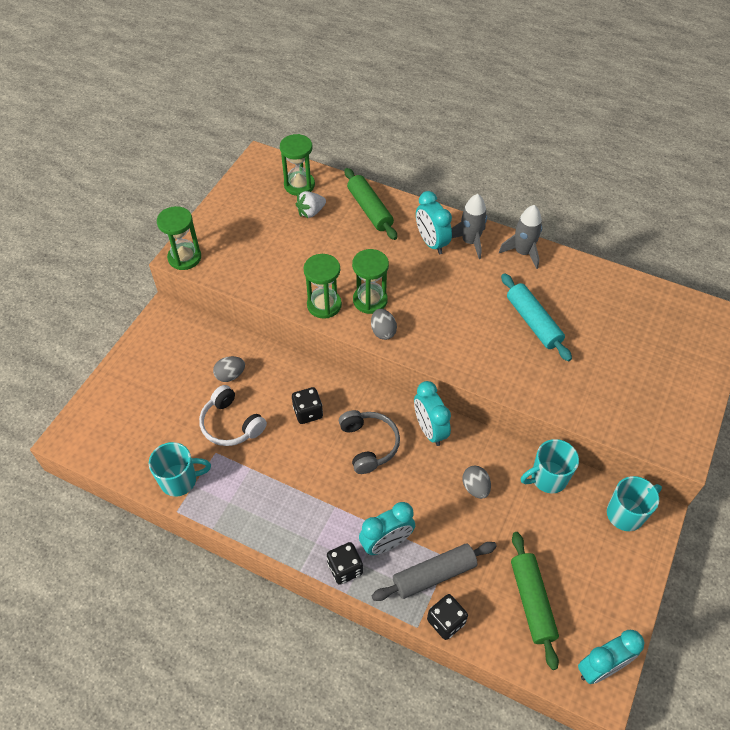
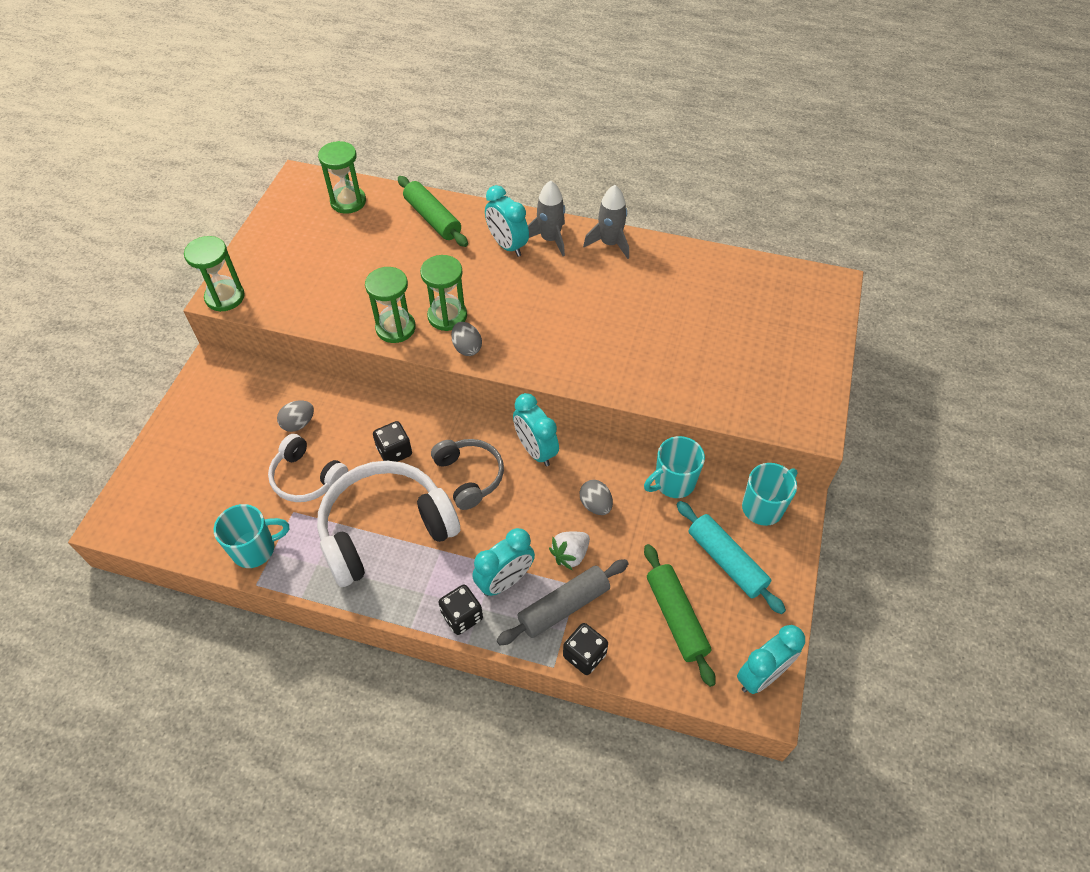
camera: 10 degrees left, 0 degrees up
white strawberry [296,191,326,218] -> white strawberry moved to [549,532,590,570]
turquoise rolling pin [501,273,572,361] -> turquoise rolling pin moved to [676,501,786,614]
none -> white headphones [317,461,460,587]

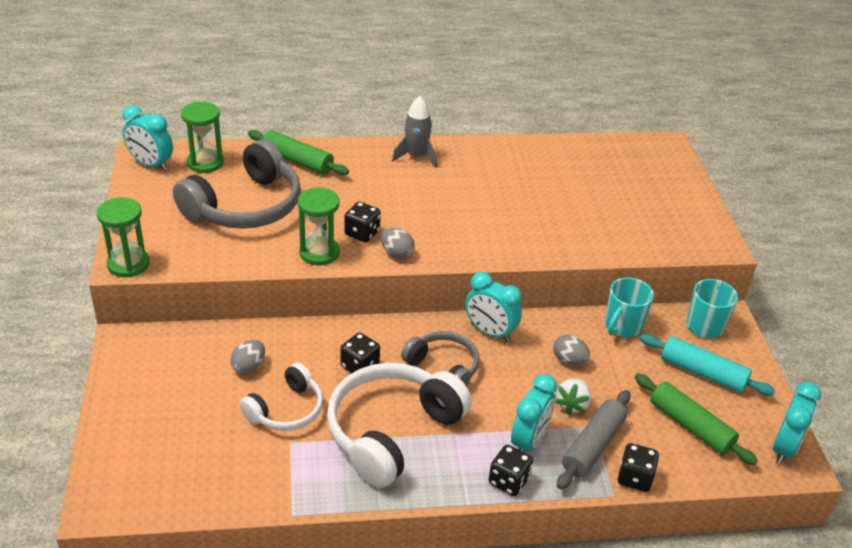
camera: 25 degrees left, 15 degrees down
turquoise mug [214,504,289,568] -> none
white headphones [268,434,348,502] -> white headphones turned 60 degrees counterclockwise [239,363,323,431]
green hourglass [420,255,467,331] -> black dice [344,202,381,242]
turquoise clock [485,185,529,257] -> turquoise clock moved to [122,105,173,171]
grey rocket [583,185,629,259] -> none
none -> grey headphones [173,139,301,229]

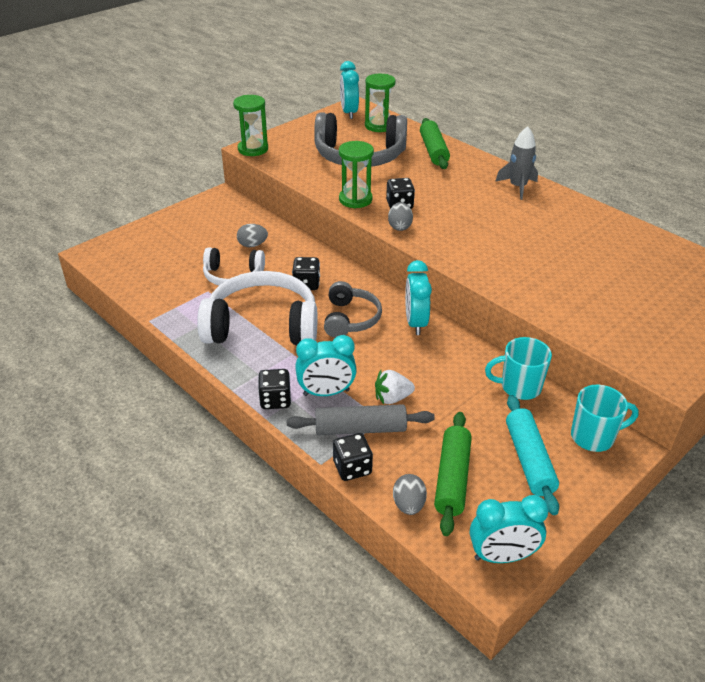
camera: 55 degrees right, 0 degrees up
grey egg [553,335,590,365] -> grey egg moved to [393,474,427,515]

